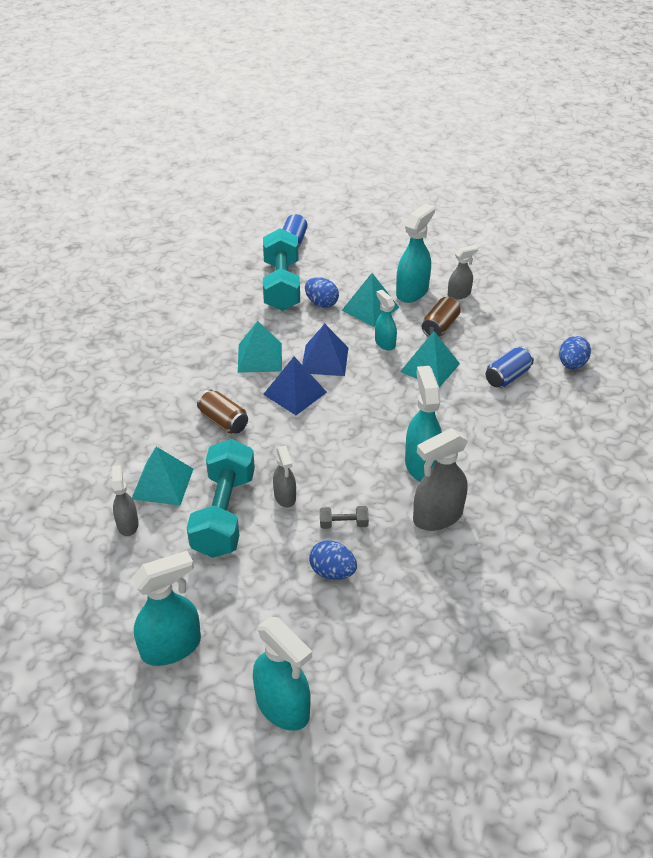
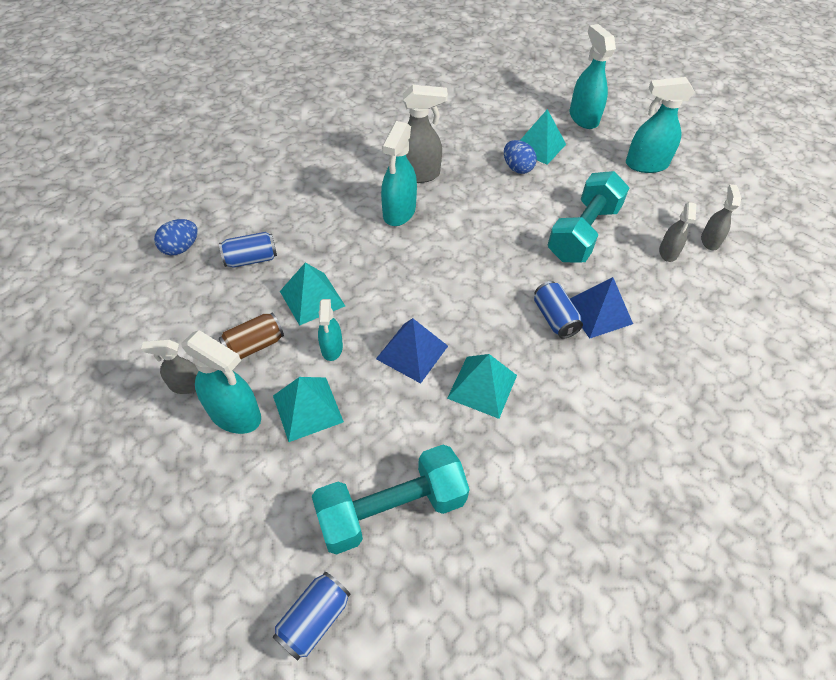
camera: 155 degrees left, 10 degrees up
turquoise pyramid [132,447,193,506] -> turquoise pyramid moved to [520,109,566,165]
brown can [197,389,248,434] -> blue can [534,281,583,339]
turquoise dumbbell [263,228,300,311] -> turquoise dumbbell turned 45 degrees clockwise [312,445,470,554]
blue pyramid [263,357,327,415] -> blue pyramid moved to [570,277,633,339]
grey spray bottle [273,446,296,508] -> grey spray bottle moved to [701,184,741,250]
blue egg [305,277,339,308] -> none
grey dumbbell [320,506,369,529] -> none
turquoise spray bottle [396,204,435,303] -> turquoise spray bottle turned 120 degrees counterclockwise [181,330,261,434]

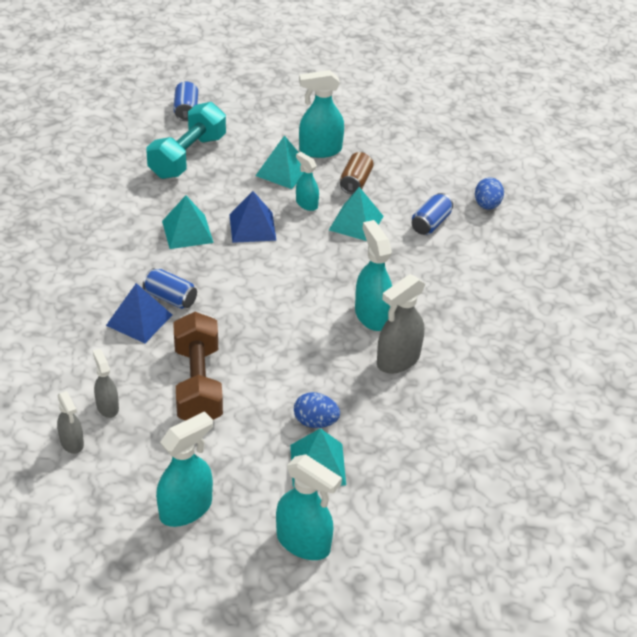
camera: 140 degrees right, 10 degrees down
grey spray bottle [141,339,199,394] -> none
turquoise dumbbell [548,171,629,263] -> brown dumbbell [173,312,223,420]

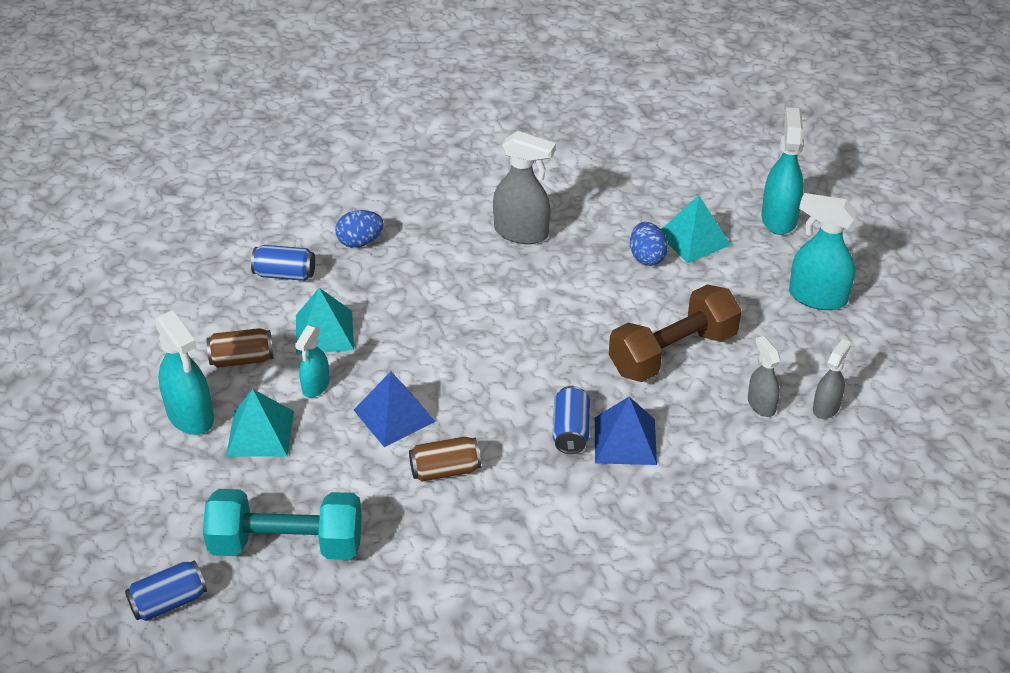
camera: 115 degrees left, 0 degrees up
grey spray bottle [93,349,119,418] -> grey spray bottle turned 120 degrees clockwise [748,336,781,417]
turquoise pyramid [162,196,213,249] -> brown can [409,436,481,482]
turquoise spray bottle [355,220,392,331] -> none
blue egg [475,178,504,210] -> blue egg moved to [335,210,384,248]

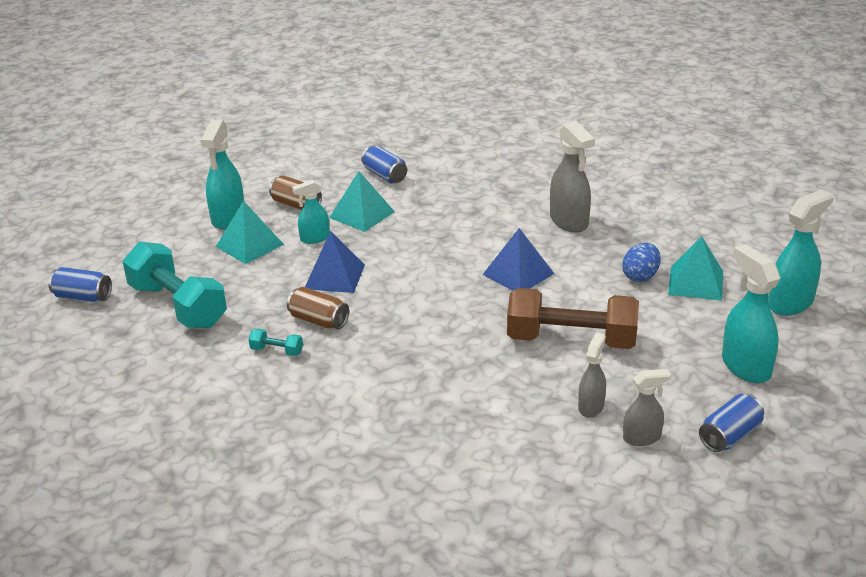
camera: 45 degrees right, 10 degrees down
blue egg [335,210,384,248] -> none
blue can [552,386,590,454] -> blue can moved to [699,394,764,452]
blue pyramid [595,397,657,465] -> blue pyramid moved to [483,228,554,291]
none -> turquoise dumbbell [249,329,303,356]

